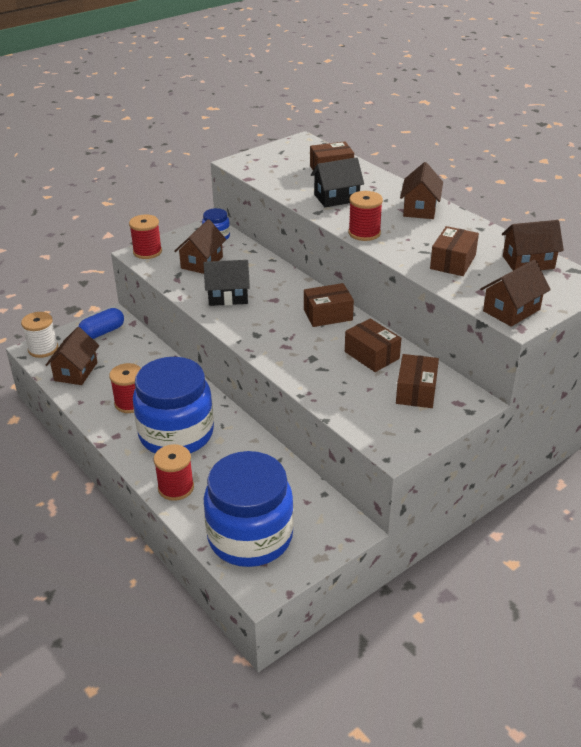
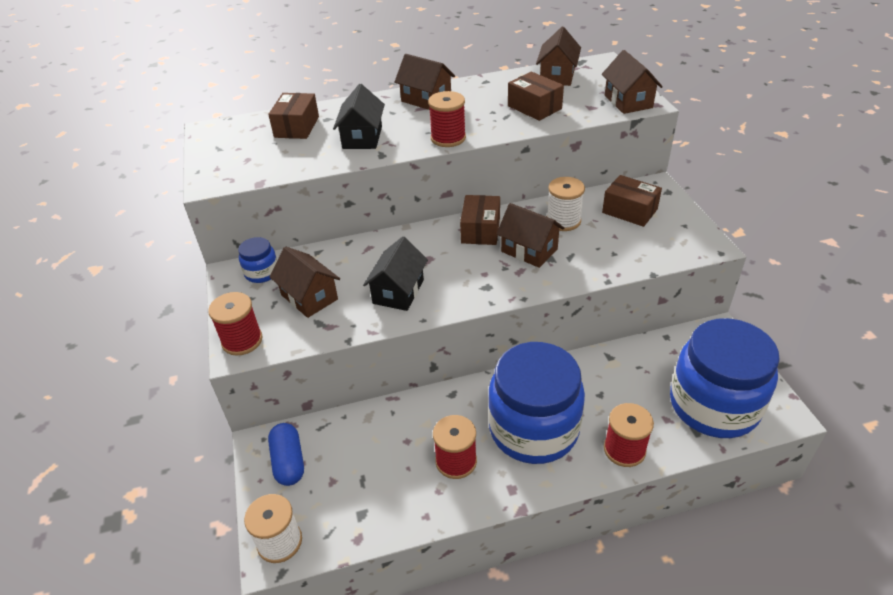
camera: 65 degrees left, 5 degrees up
brown house [46,327,99,385] -> brown house moved to [496,203,564,268]
brown box [345,318,401,372] -> white spool [547,177,585,231]

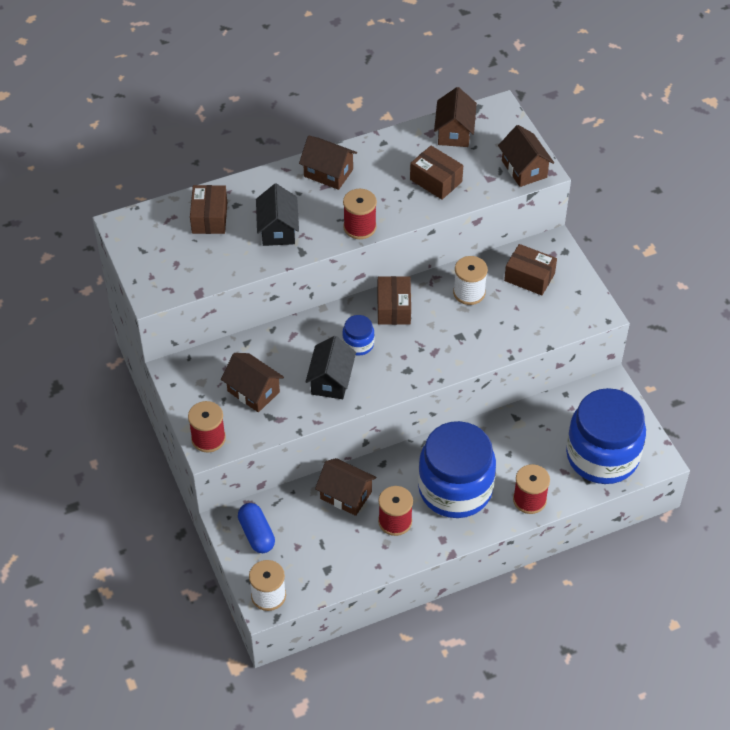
camera: 10 degrees left, 10 degrees up
blue jar [238,237,277,283] -> blue jar moved to [342,315,375,356]
brown house [496,203,564,268] -> brown house moved to [315,458,376,516]

